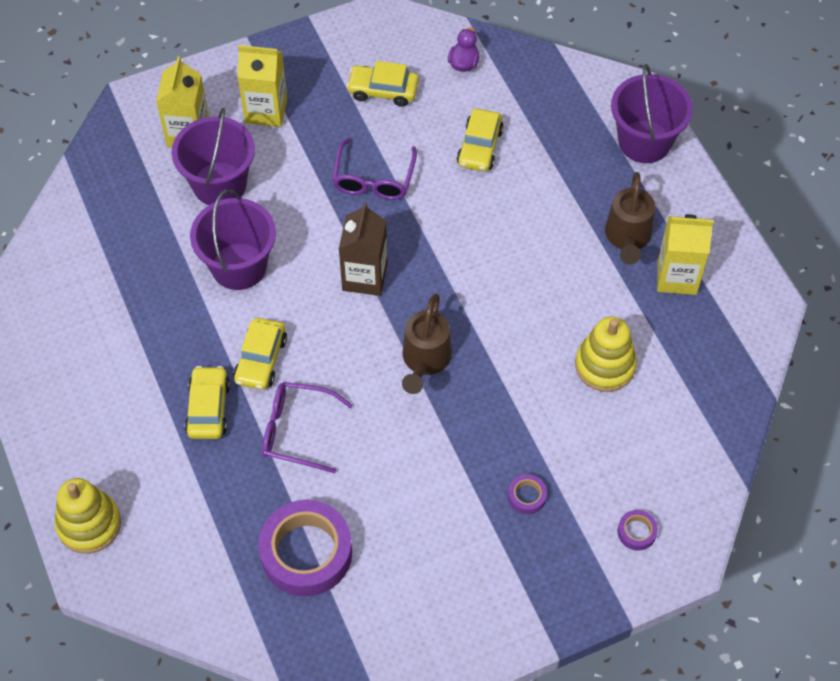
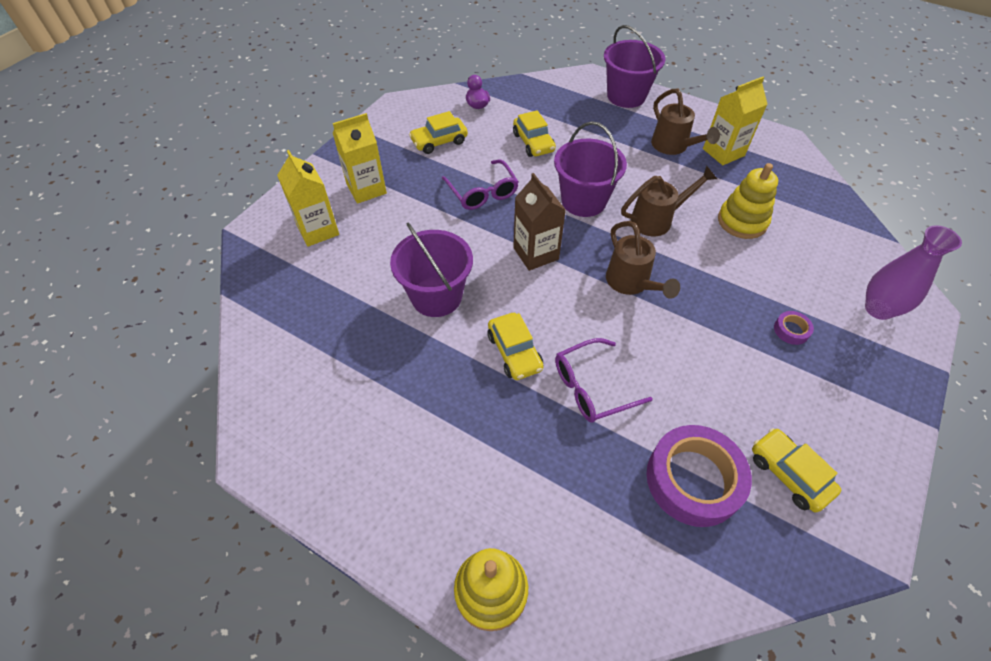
camera: 35 degrees left, 5 degrees down
purple bucket [172,108,255,205] -> purple bucket moved to [554,121,627,217]
yellow car [185,366,230,439] -> yellow car moved to [752,428,841,512]
purple tape [618,510,658,551] -> purple vase [865,225,962,320]
none -> brown watering can [621,166,717,236]

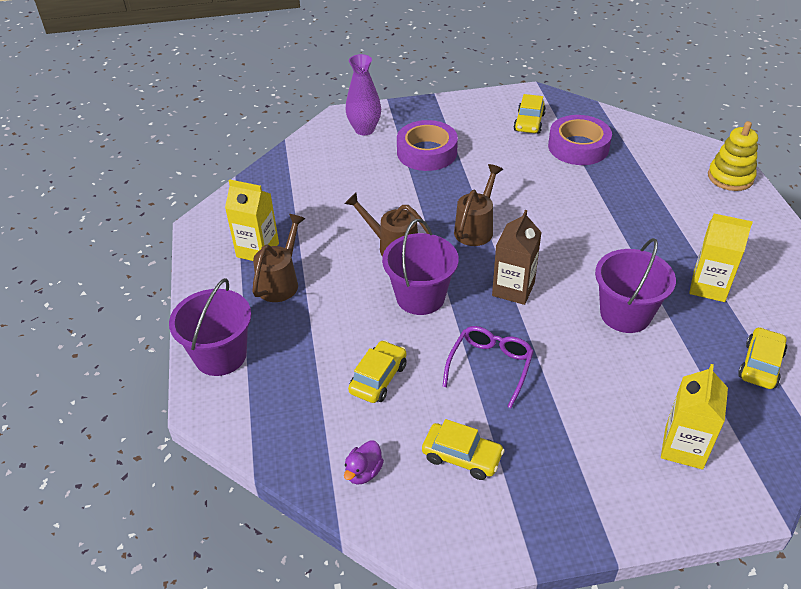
camera: 130 degrees left, 10 degrees down
yellow carton [333,113,387,203] -> yellow carton moved to [689,214,753,302]
yellow car [488,313,544,380] -> yellow car moved to [738,327,787,389]
purple glasses [555,338,653,423] -> none
yellow stacking toy [718,163,778,239] -> none
purple tape [774,311,814,345] -> purple tape [397,120,458,171], size x2.34

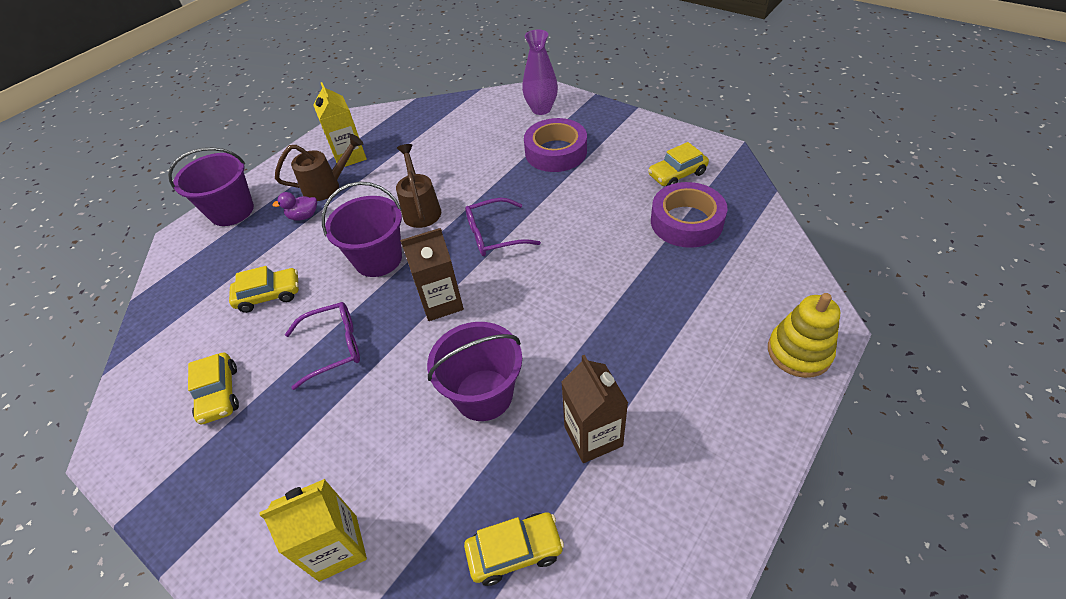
camera: 50 degrees right, 5 degrees up
purple duck [344,441,384,485] -> purple duck moved to [272,192,317,221]
brown watering can [454,164,503,246] -> purple glasses [465,198,541,256]
yellow carton [689,214,753,302] -> brown carton [561,355,628,463]

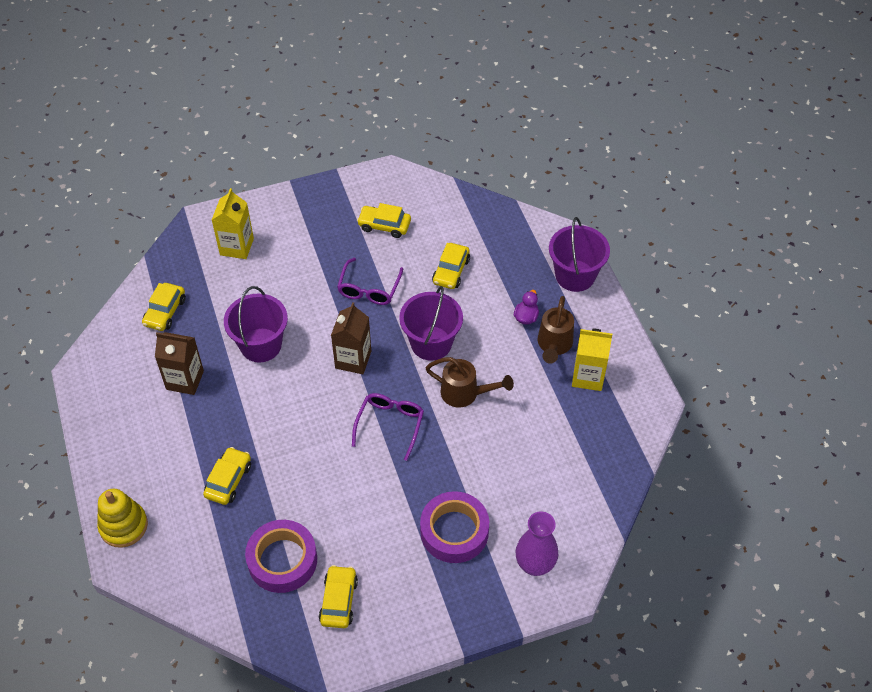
camera: 120 degrees right, 5 degrees up
none -> yellow car [203,447,251,505]

